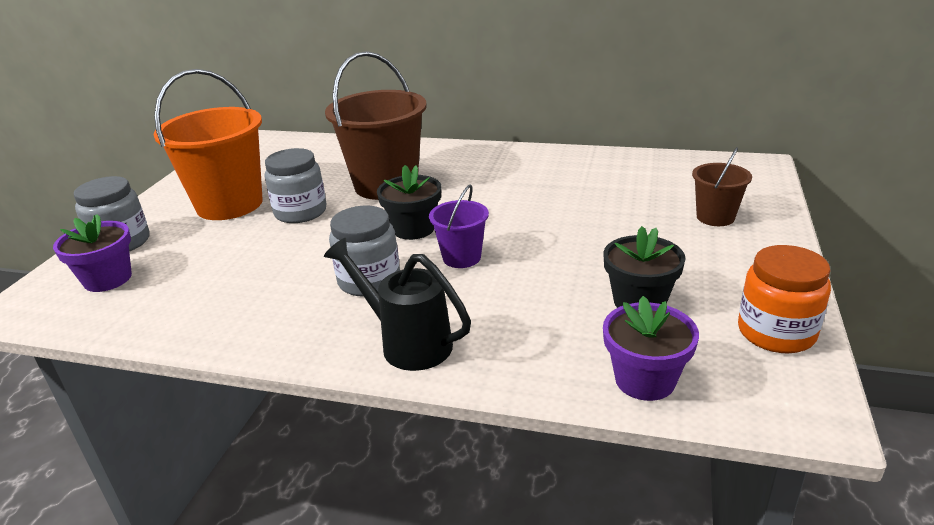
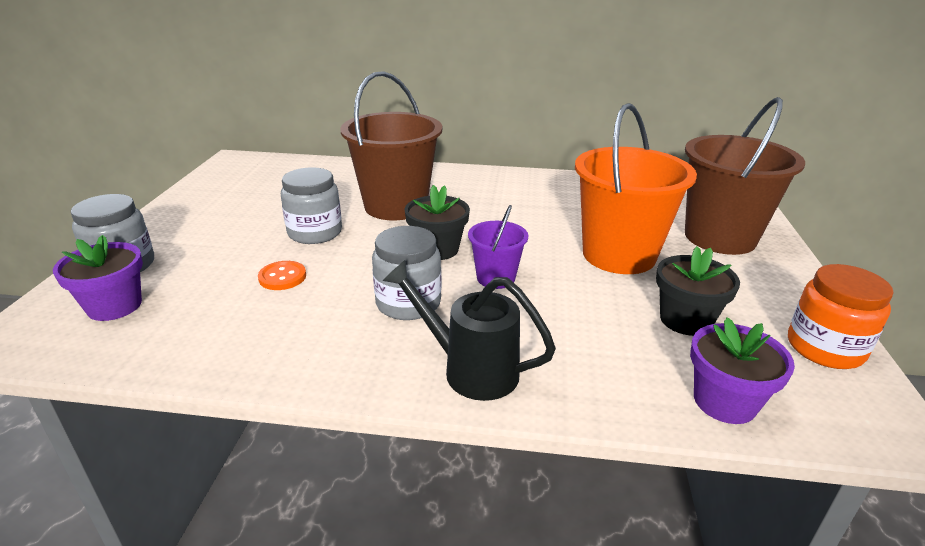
camera: 10 degrees left, 0 degrees up
orange bucket [153,69,263,220] -> orange bucket moved to [575,103,697,274]
brown bucket [692,147,752,226] -> brown bucket [685,97,805,255], size x2.01
none -> orange button [258,261,306,290]

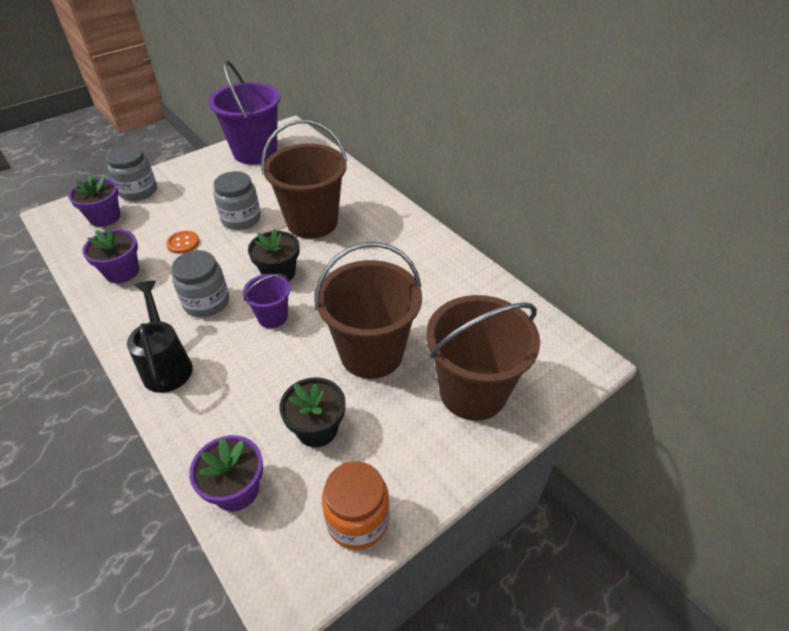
camera: 45 degrees right, 15 degrees up
orange bucket [575,103,697,274] -> brown bucket [314,242,422,379]
none -> purple flower pot [82,228,139,283]
none -> purple bucket [208,60,280,164]

